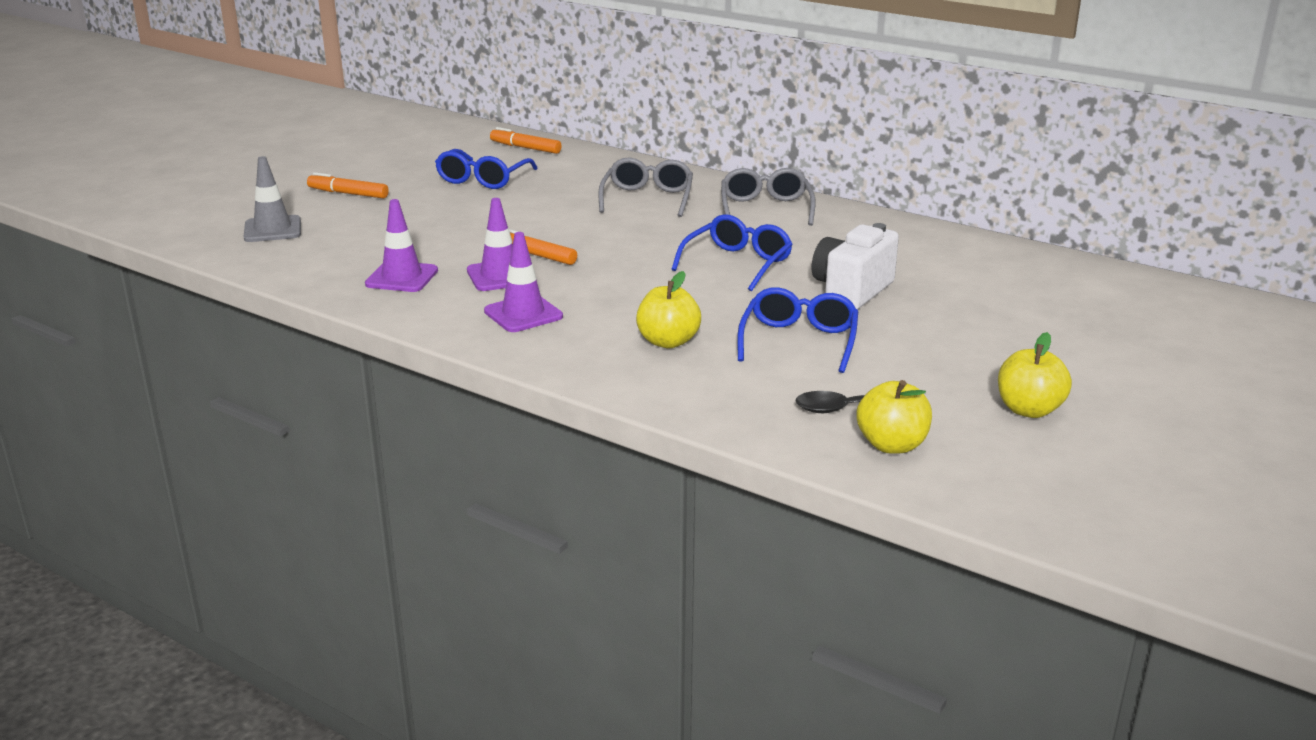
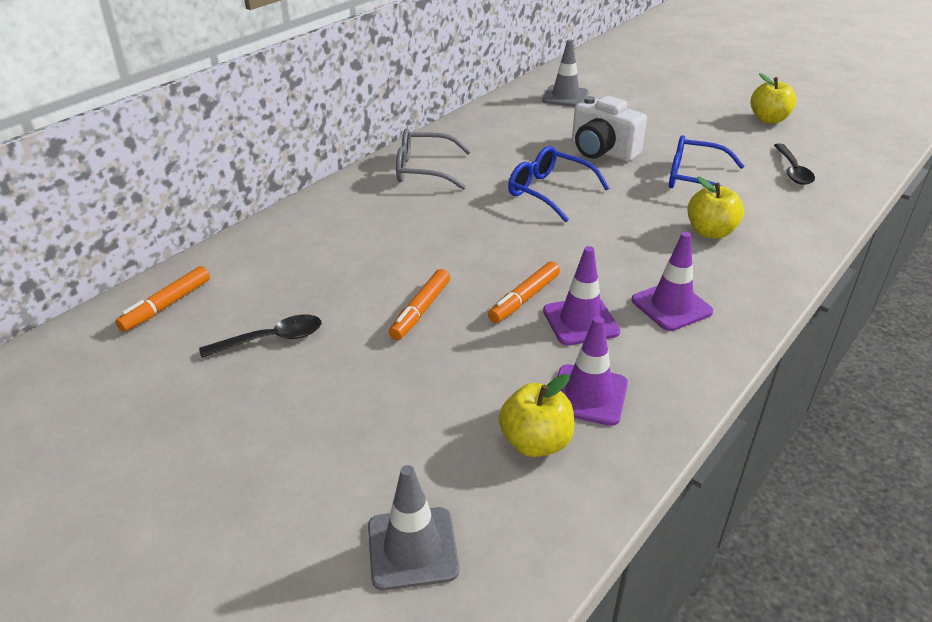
camera: 85 degrees left, 10 degrees up
orange marker [307,172,389,199] -> orange marker moved to [389,269,450,340]
blue glasses [435,149,538,189] -> black spoon [199,315,321,358]
grey glasses [598,157,693,217] -> none
yellow apple [856,380,932,454] -> yellow apple moved to [499,374,574,457]
none -> grey traffic cone [542,40,589,107]

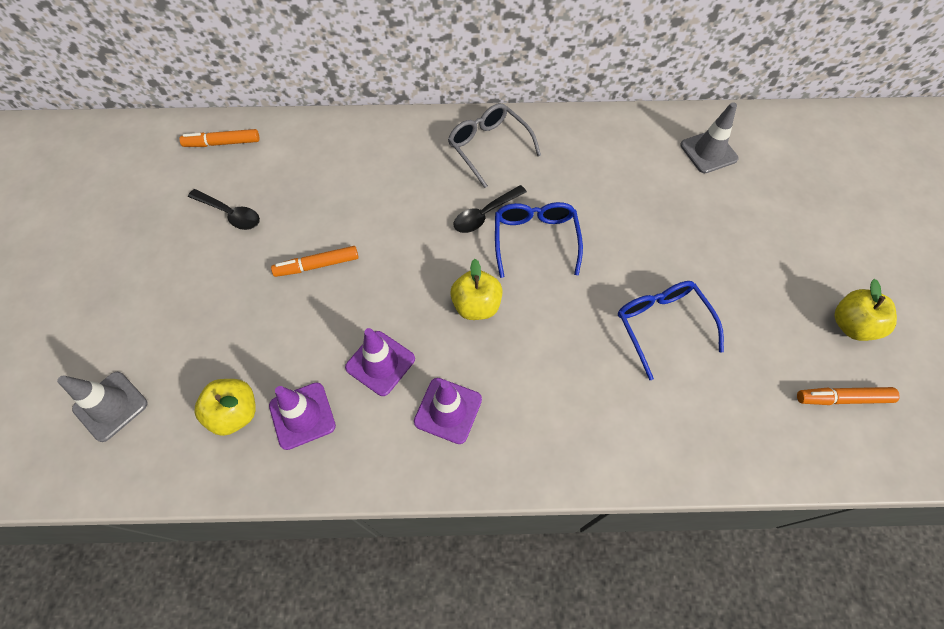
camera: 50 degrees right, 25 degrees up
orange marker [488,261,560,323] -> orange marker moved to [797,387,900,405]
white camera [572,96,647,162] -> none
yellow apple [687,177,744,239] -> yellow apple moved to [450,259,503,320]
black spoon [774,144,815,185] -> black spoon moved to [454,185,527,233]

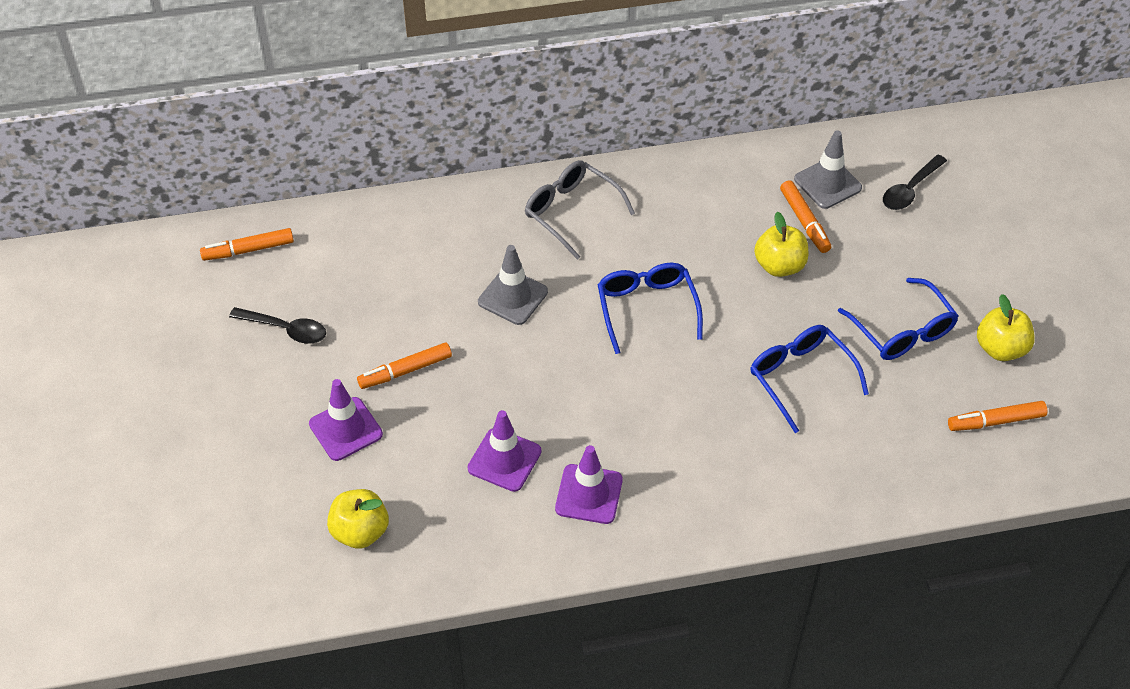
camera: 10 degrees left, 10 degrees down
grey traffic cone [57,372,147,442] -> grey traffic cone moved to [478,245,548,325]
purple traffic cone [269,382,336,450] -> purple traffic cone moved to [309,379,383,461]
yellow apple [450,259,503,320] -> yellow apple moved to [754,212,808,277]
black spoon [454,185,527,233] -> black spoon moved to [883,155,947,210]
none -> orange marker [780,180,831,253]
none -> blue glasses [838,278,958,360]

